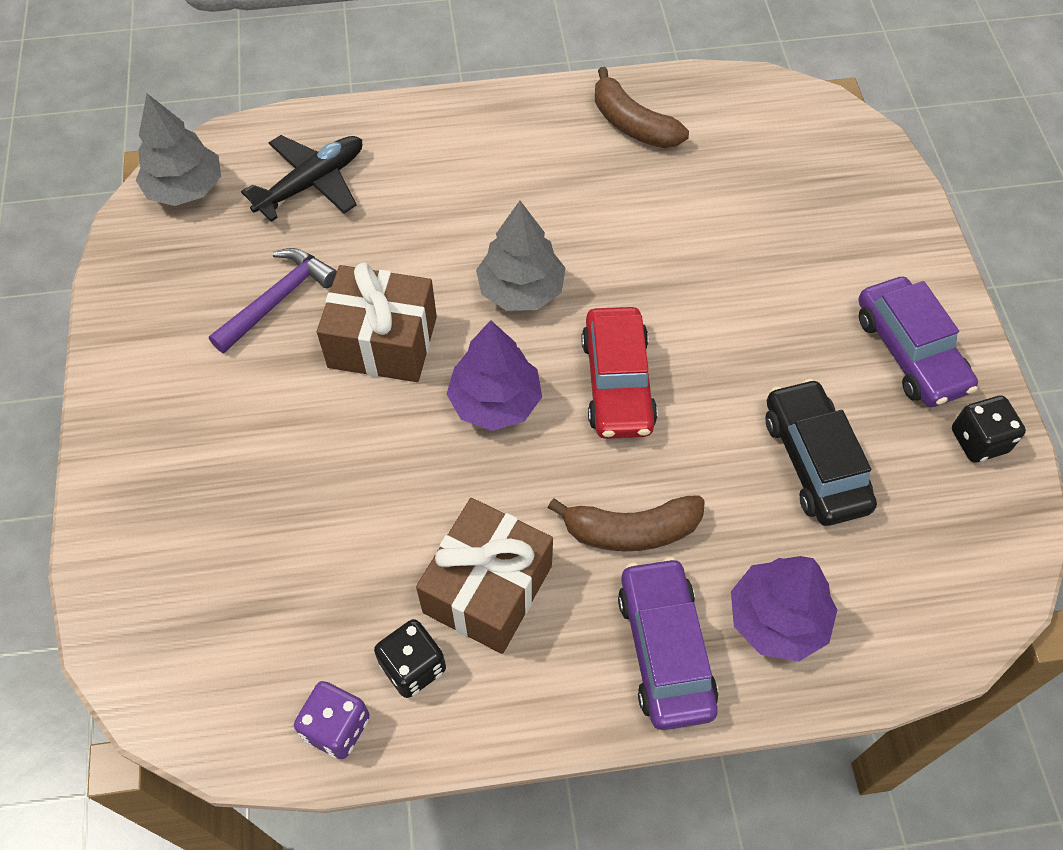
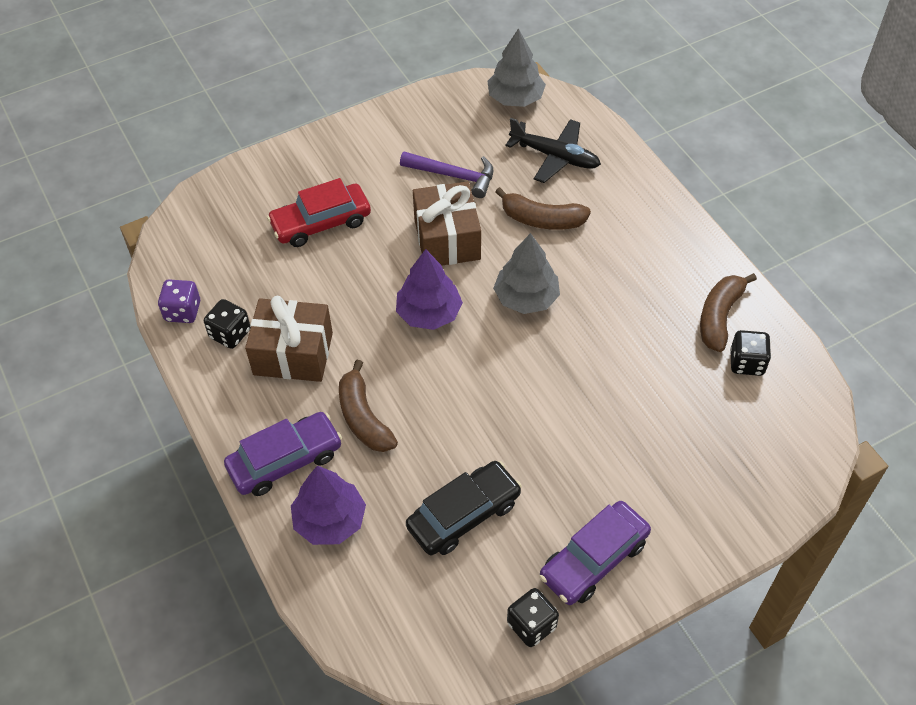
camera: 70 degrees right, 5 degrees down
red car [581,307,658,439] -> red car moved to [267,178,371,247]
none -> brown banana [495,187,591,230]
none -> black dice [730,330,771,376]

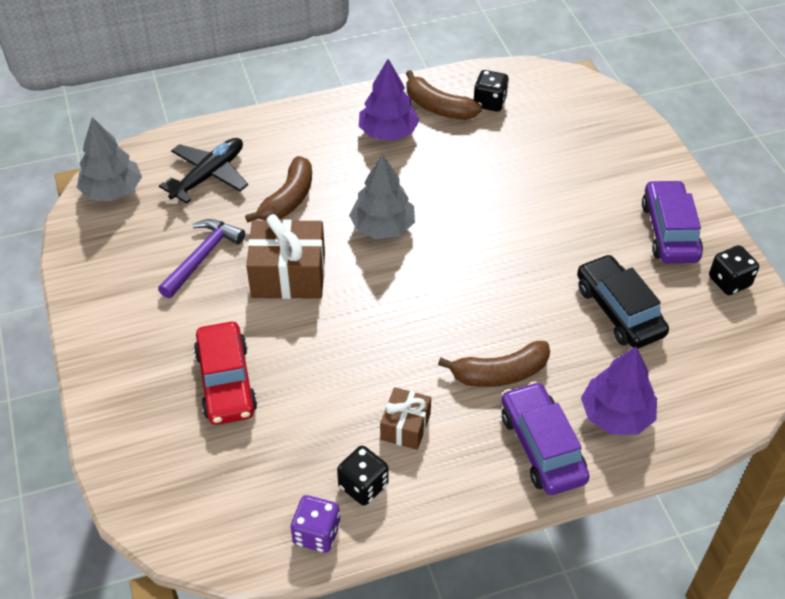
camera: 80 degrees left, 5 degrees down
brown gift [245,296,333,382] -> brown gift [380,387,431,450], size x0.58
purple tree [396,249,463,330] -> purple tree moved to [359,59,420,141]
purple car [539,501,651,605] -> purple car turned 150 degrees counterclockwise [642,180,703,263]

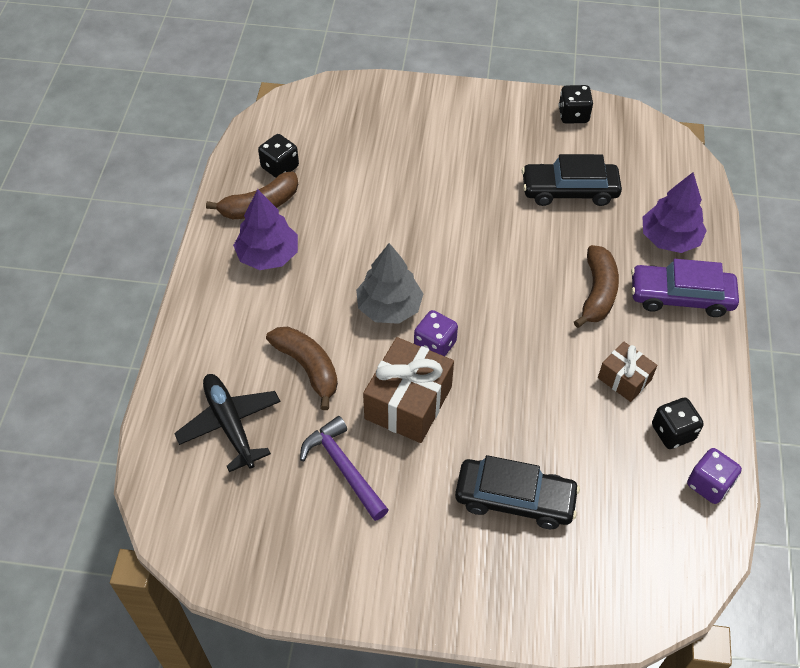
camera: 65 degrees left, 5 degrees up
grey tree [77,117,142,201] -> none
red car [194,322,257,425] -> black car [455,455,580,529]
purple car [642,180,703,263] -> none
none -> purple dice [414,310,458,356]

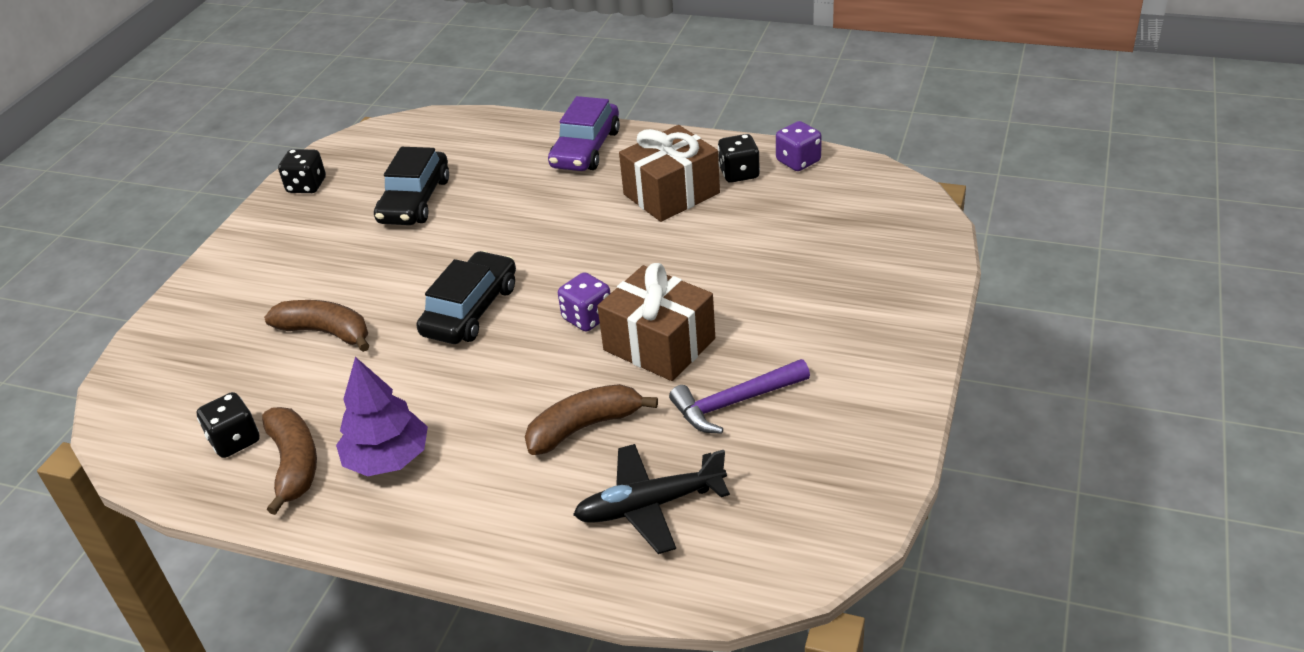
camera: 75 degrees left, 15 degrees down
grey tree [356,243,423,324] -> none
black car [455,455,580,529] -> black car moved to [416,251,516,344]
brown banana [574,245,619,328] -> brown banana moved to [264,300,369,352]
brown gift [598,342,658,402] -> brown gift [619,125,720,222], size x1.74
purple tree [643,172,707,253] -> none

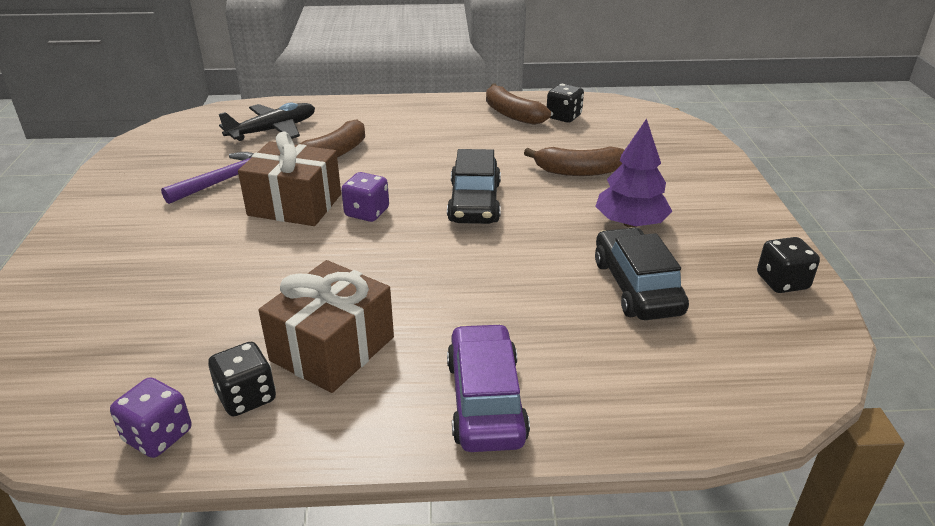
camera: 155 degrees right, 5 degrees down
purple tree [336,357,428,476] -> purple tree moved to [595,118,673,227]

